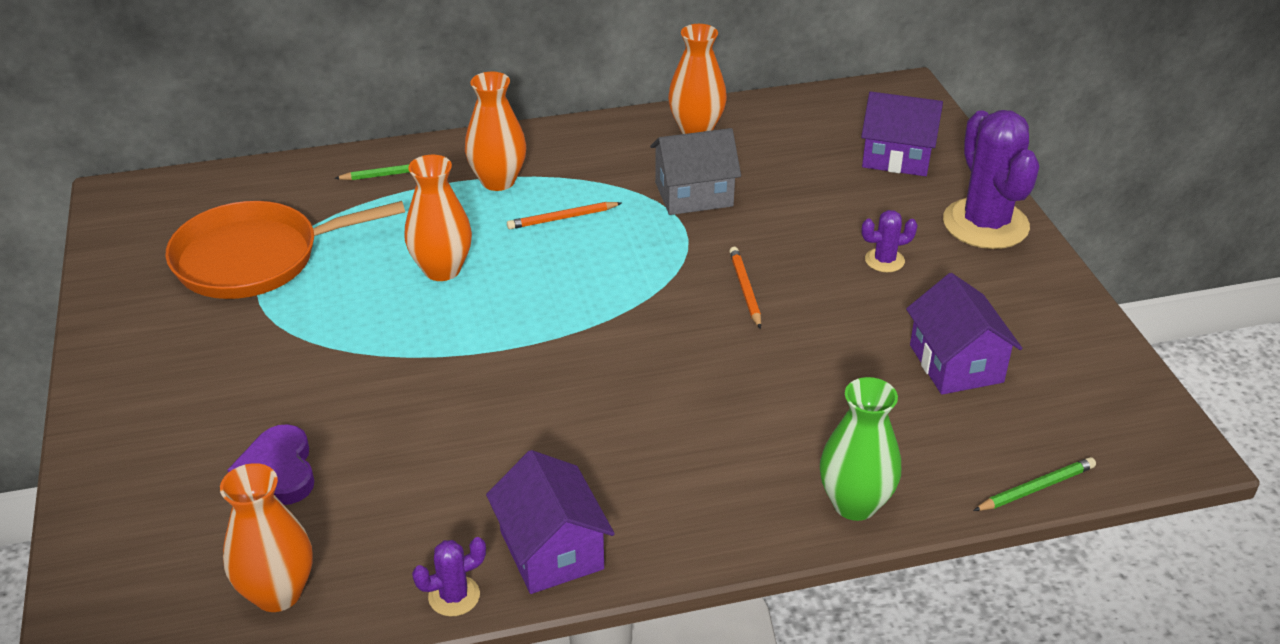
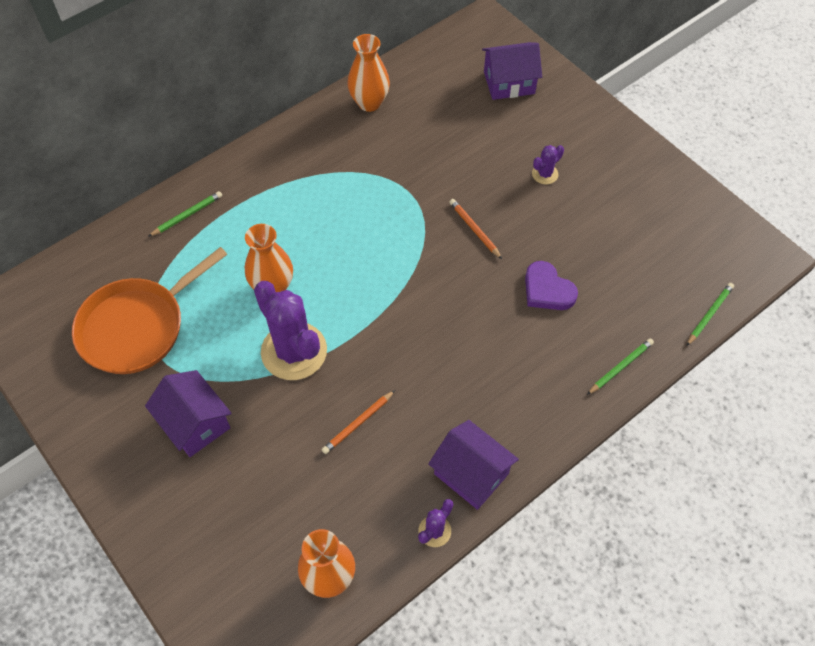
camera: 25 degrees left, 20 degrees up
purple heart [228,424,314,505] -> purple heart moved to [525,261,578,310]
orange vase [465,72,526,191] -> none
orange pencil [507,202,622,229] -> orange pencil moved to [321,390,395,454]
grey house [650,128,741,215] -> none
green vase [820,377,901,521] -> green pencil [587,338,654,395]
purple house [906,273,1022,395] -> purple house moved to [145,370,232,457]
purple cactus [943,110,1039,249] -> purple cactus moved to [254,281,327,380]

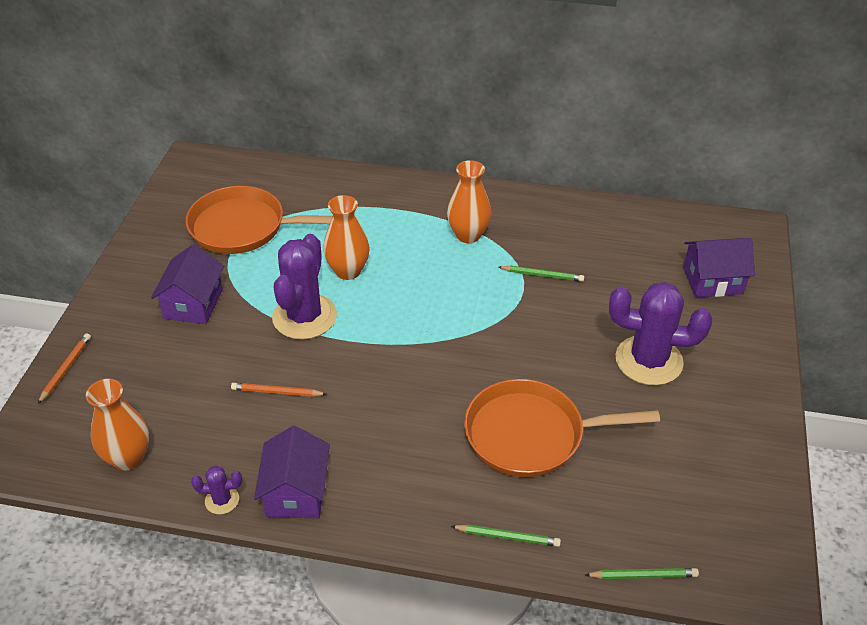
camera: 50 degrees right, 15 degrees down
green pencil [148,191,222,237] -> green pencil moved to [498,266,584,282]
orange vase [347,34,390,112] -> orange vase moved to [447,160,491,243]
orange pencil [449,199,502,259] -> orange pencil moved to [38,334,91,404]
purple house [482,42,542,100] -> purple house turned 45 degrees counterclockwise [683,238,755,297]
purple heart [525,261,578,310] -> orange pan [464,379,660,477]
purple cactus [532,145,564,184] -> purple cactus [609,282,712,385], size x2.23

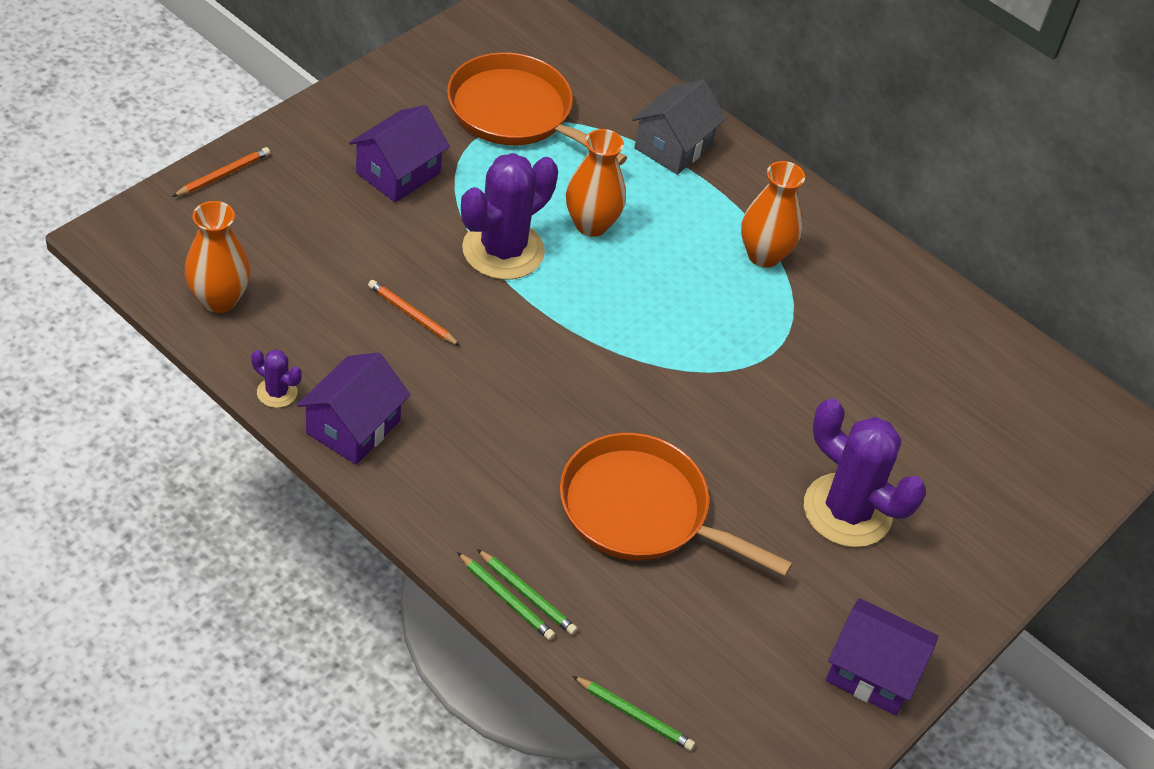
camera: 25 degrees right, 5 degrees up
green pencil [498,266,584,282] -> green pencil moved to [457,552,555,640]
purple house [683,238,755,297] -> purple house moved to [826,598,938,715]
none -> grey house [632,79,726,175]

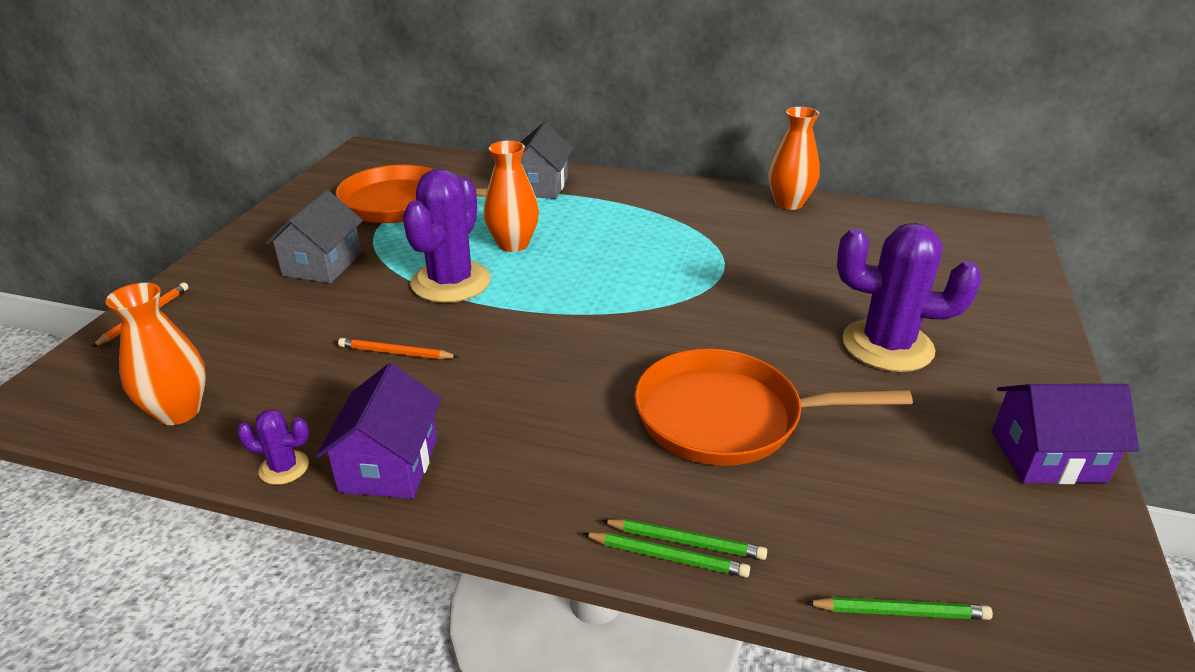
camera: 20 degrees left, 15 degrees down
purple house [349,105,450,202] -> grey house [265,190,363,283]
orange vase [741,161,805,268] -> orange vase moved to [768,107,820,210]

